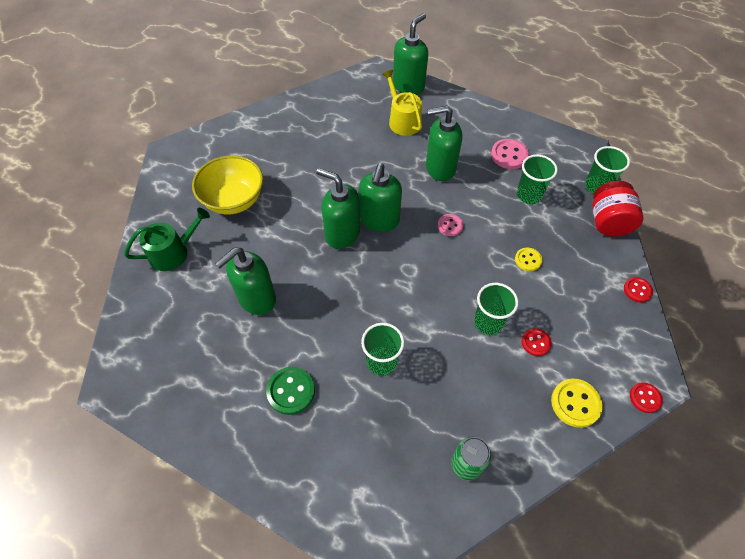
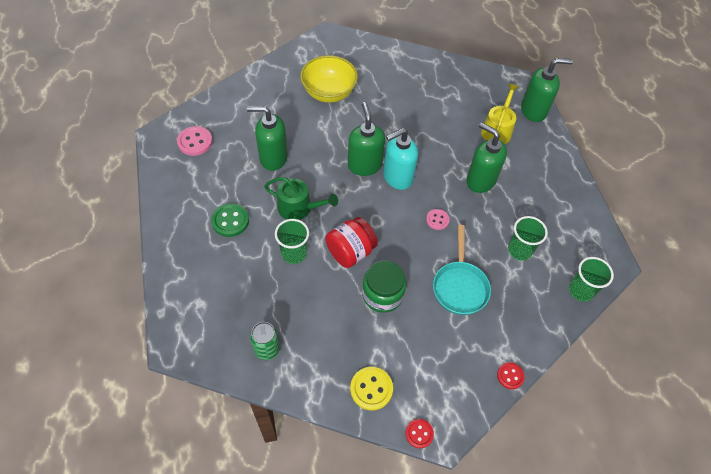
camera: 45 degrees right, 0 degrees up
green watering can [124,208,210,271] -> green watering can moved to [264,177,338,220]
green soap dispenser [359,163,402,232] -> turquoise soap dispenser [383,128,418,190]
green cup [474,283,519,335] -> green jar [362,261,406,313]
pink button [491,139,529,169] -> pink button moved to [177,126,213,156]
yellow button [515,247,542,271] -> turquoise pan [433,225,491,315]
red button [521,328,552,356] -> none
red jar [592,181,644,237] -> red jar moved to [325,217,378,268]

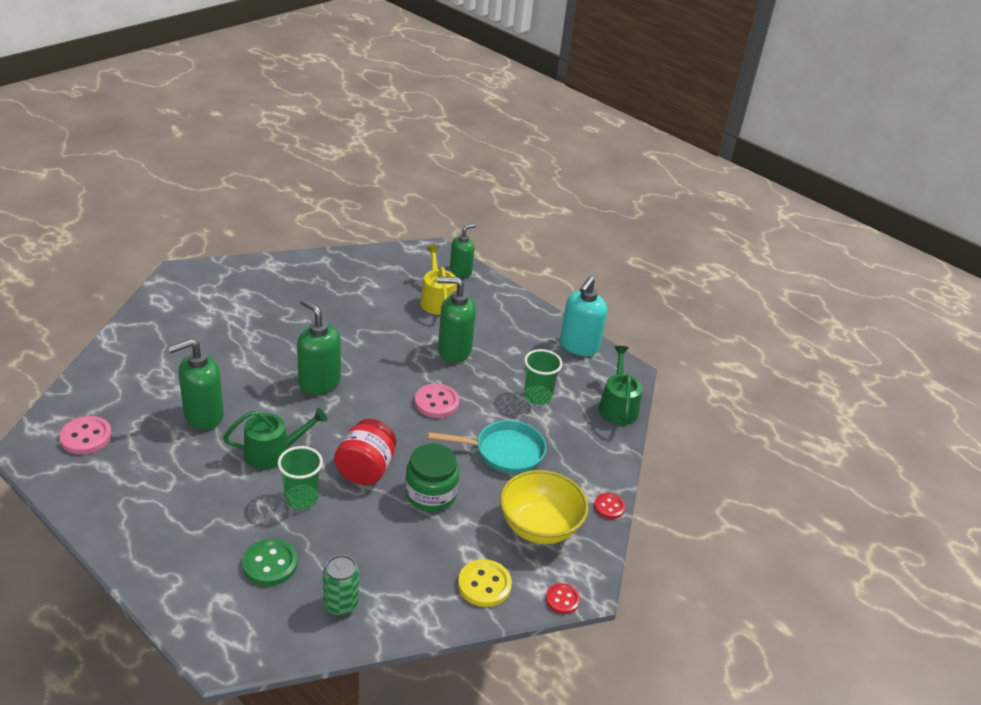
camera: 35 degrees left, 20 degrees down
green button [211,203,249,237] -> green button moved to [242,539,297,586]
yellow bowl [300,55,358,103] -> yellow bowl moved to [500,470,588,544]
turquoise soap dispenser [383,128,418,190] -> turquoise soap dispenser moved to [560,276,607,356]
pink button [426,209,450,230] -> pink button [415,384,459,418], size x1.58
turquoise pan [433,225,491,315] -> turquoise pan turned 60 degrees counterclockwise [428,420,546,474]
green soap dispenser [521,58,573,122] -> green soap dispenser [450,224,476,277], size x0.66
green cup [569,257,614,302] -> green watering can [599,346,643,425]

